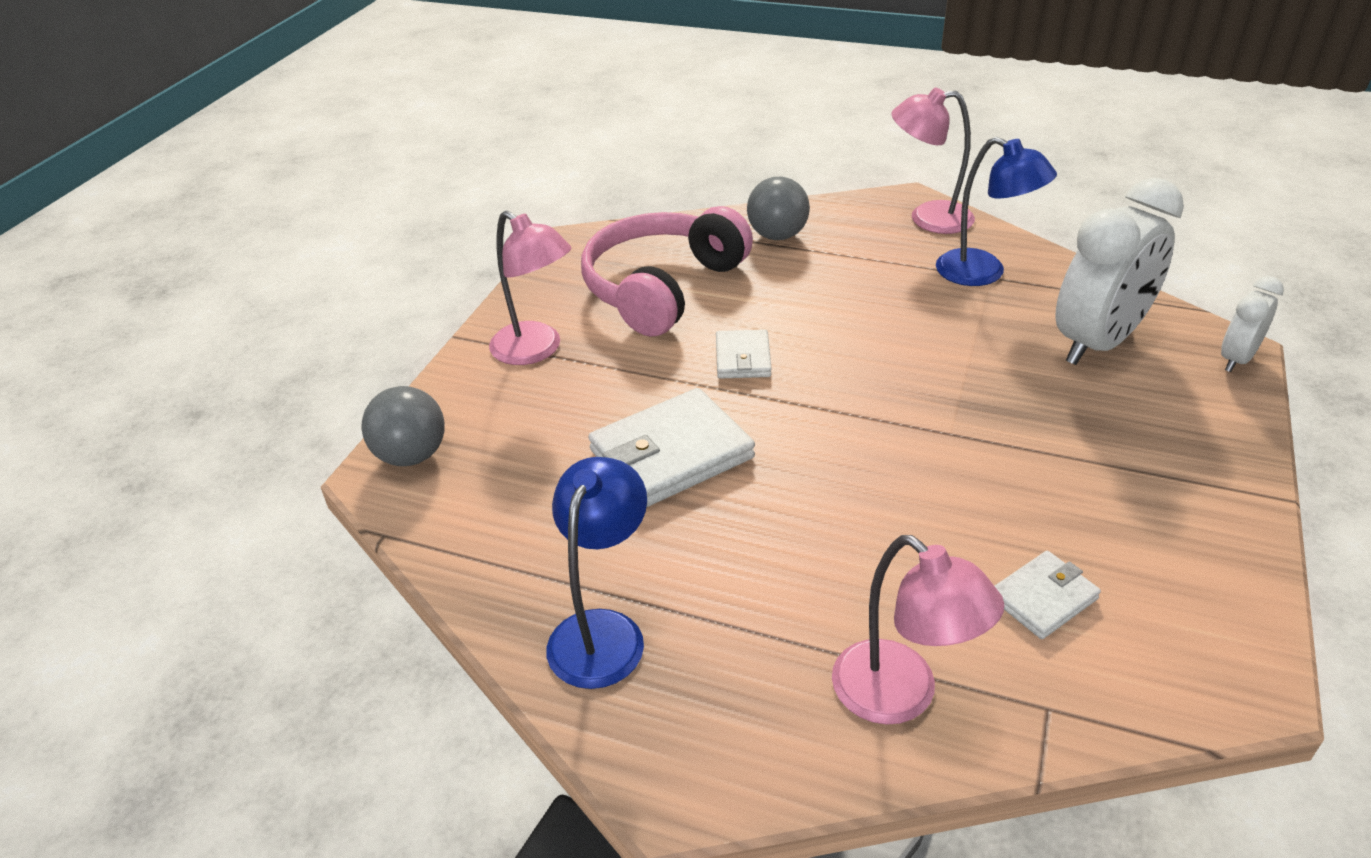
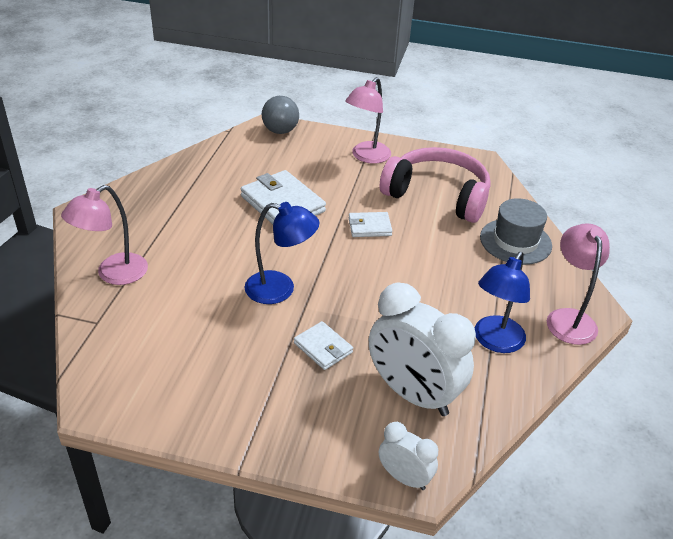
camera: 80 degrees right, 0 degrees up
blue lamp [546,457,647,689] -> blue lamp moved to [245,202,319,304]
grey ball [747,177,810,240] -> grey hat [480,198,552,265]
white wallet [995,551,1101,639] -> white wallet moved to [294,321,353,370]

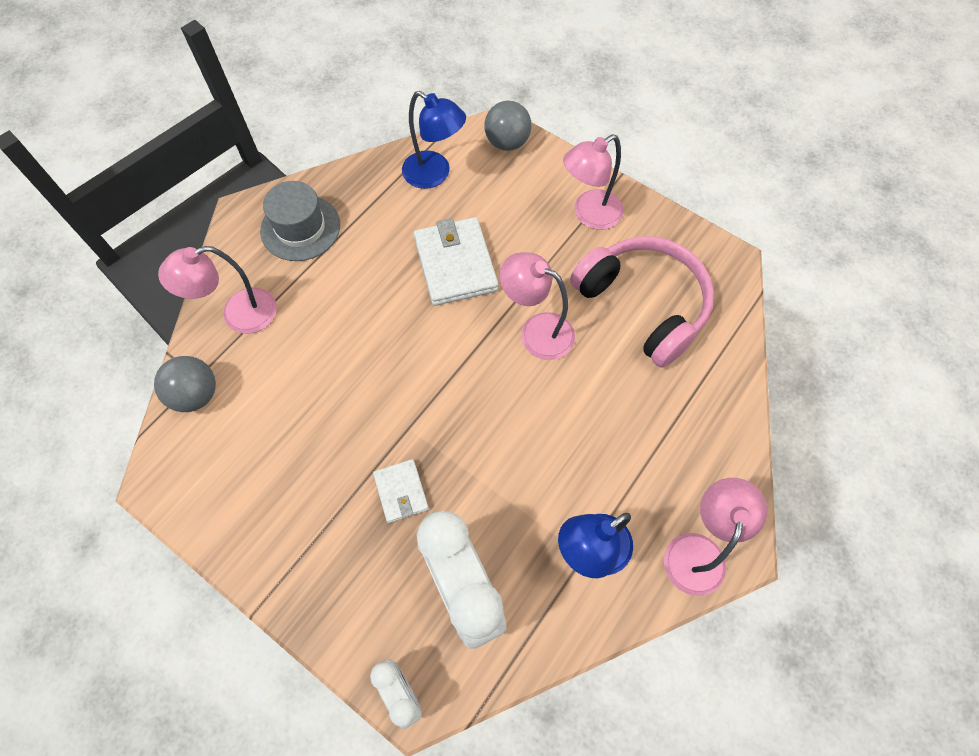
camera: 25 degrees right, 25 degrees up
blue lamp [245,202,319,304] -> blue lamp moved to [402,91,466,189]
white wallet [348,212,393,237] -> pink lamp [500,252,575,360]
grey hat [480,198,552,265] -> grey hat moved to [260,181,340,261]
none -> grey ball [154,356,216,412]

